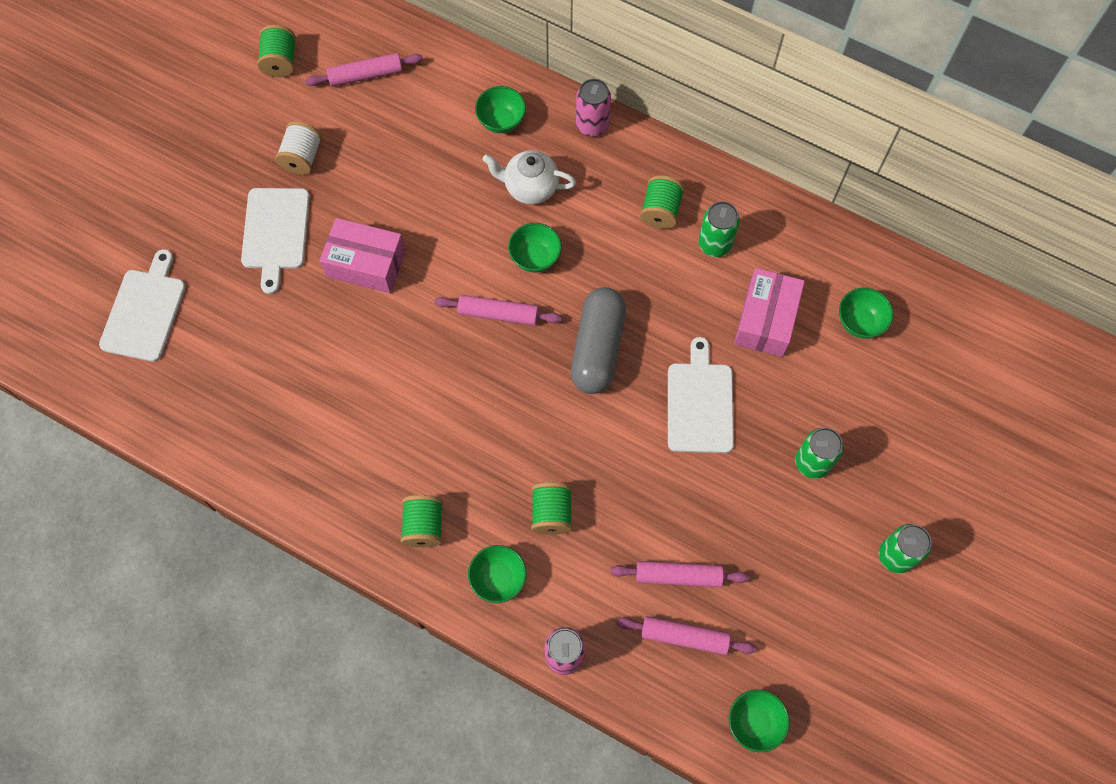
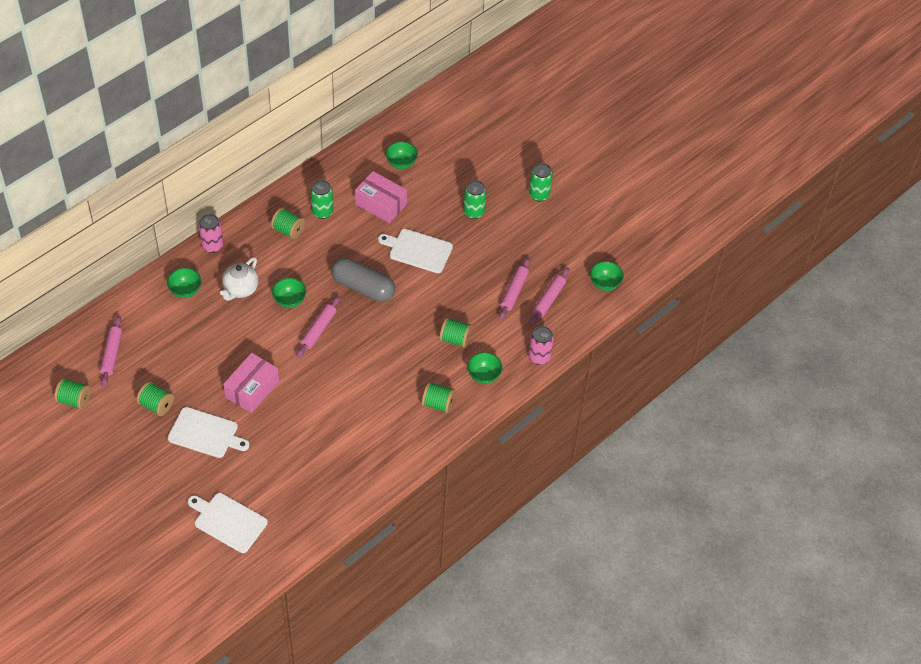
camera: 75 degrees left, 15 degrees down
white spool [275,121,322,175] -> green spool [136,381,174,416]

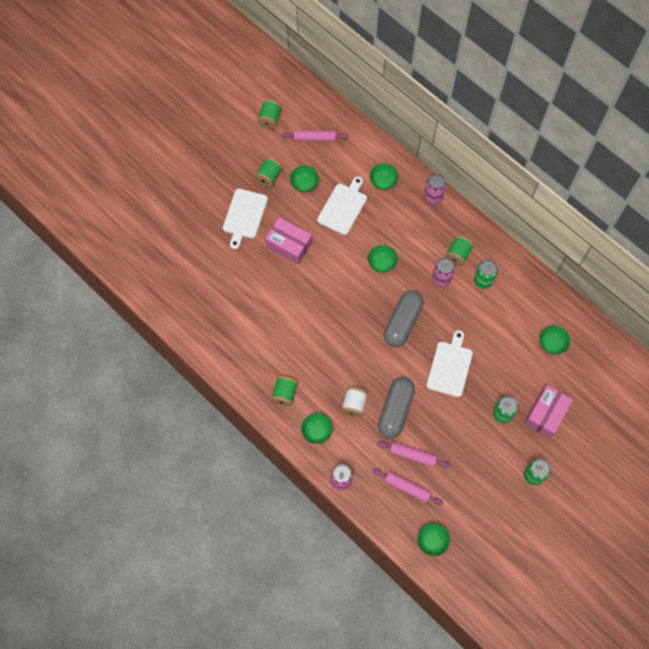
camera: 90 degrees right, 15 degrees up
white cutting board [188,493,268,553] -> white cutting board moved to [317,176,367,235]
white teapot [220,257,258,301] -> none
pink rolling pin [297,296,340,358] -> none
pink box [355,171,407,223] -> pink box moved to [525,385,573,438]
green spool [439,317,472,348] -> white spool [341,387,368,417]
none -> green bowl [290,166,319,193]
none -> grey capsule [378,377,415,439]
none -> pink can [432,257,455,287]

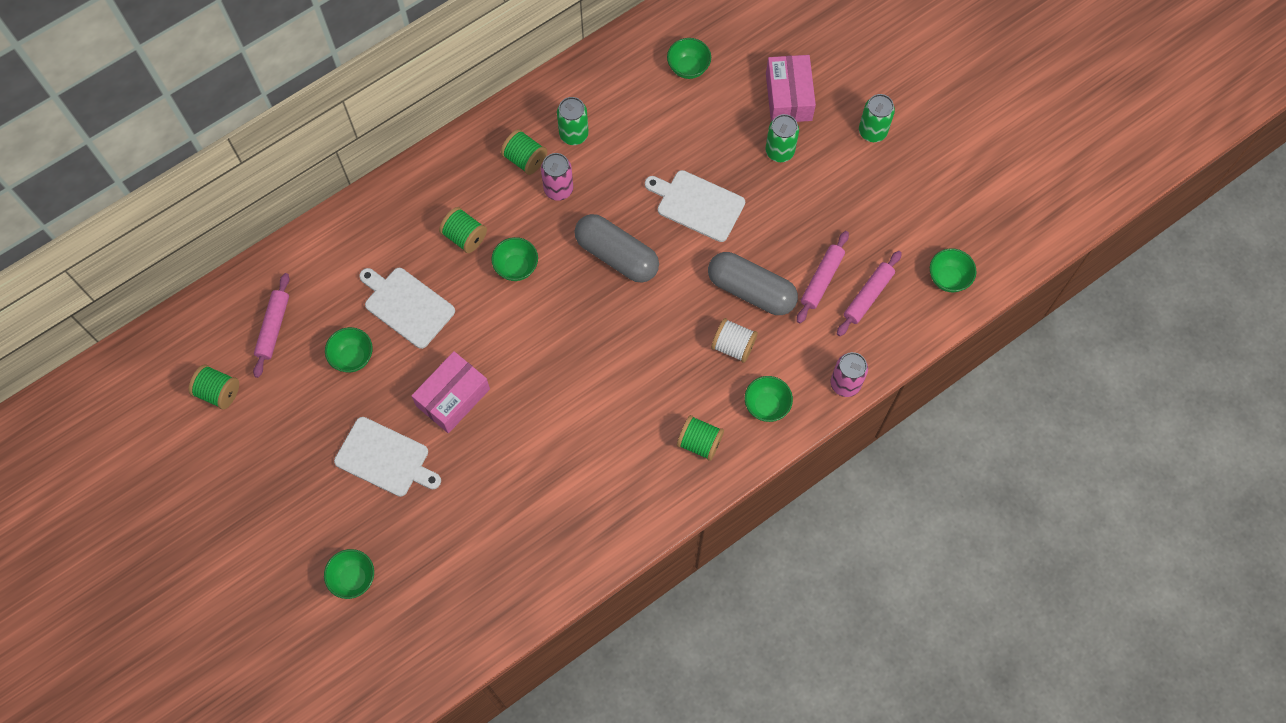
camera: 80 degrees left, 0 degrees up
green spool [254,157,283,187] -> green spool moved to [439,207,487,253]
green bowl [370,164,399,191] -> green bowl moved to [324,549,374,599]
pink can [424,174,446,204] -> none
pink box [525,385,573,438] -> pink box turned 45 degrees clockwise [766,55,816,122]

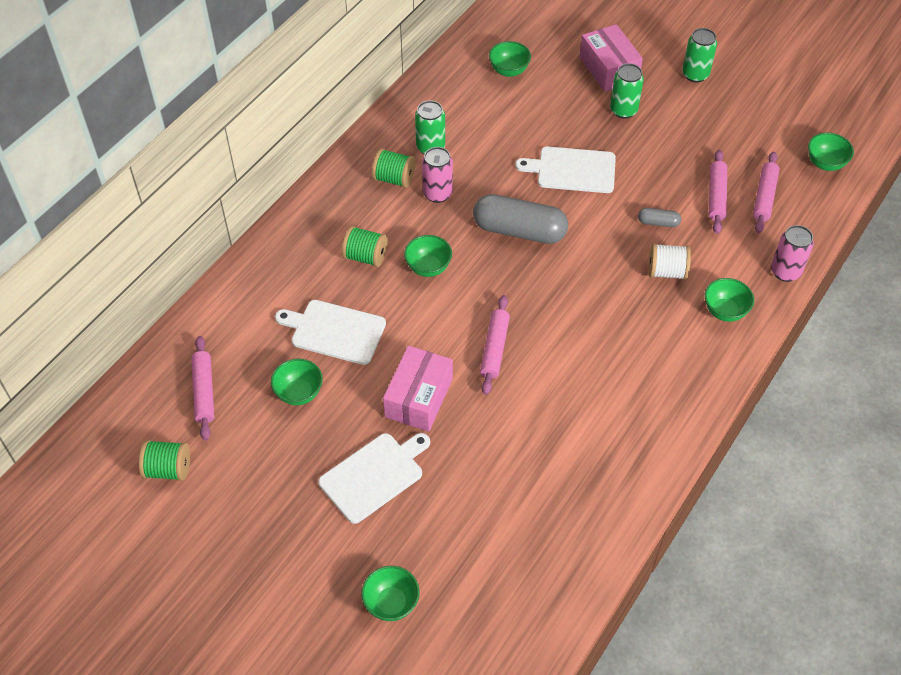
camera: 20 degrees left, 15 degrees down
white cutting board [334,417,441,497] -> white cutting board turned 45 degrees counterclockwise [318,433,430,524]
green spool [677,415,724,461] -> none
grey capsule [708,252,798,315] -> grey capsule [638,208,681,227], size x0.45
none -> pink rolling pin [480,295,510,395]

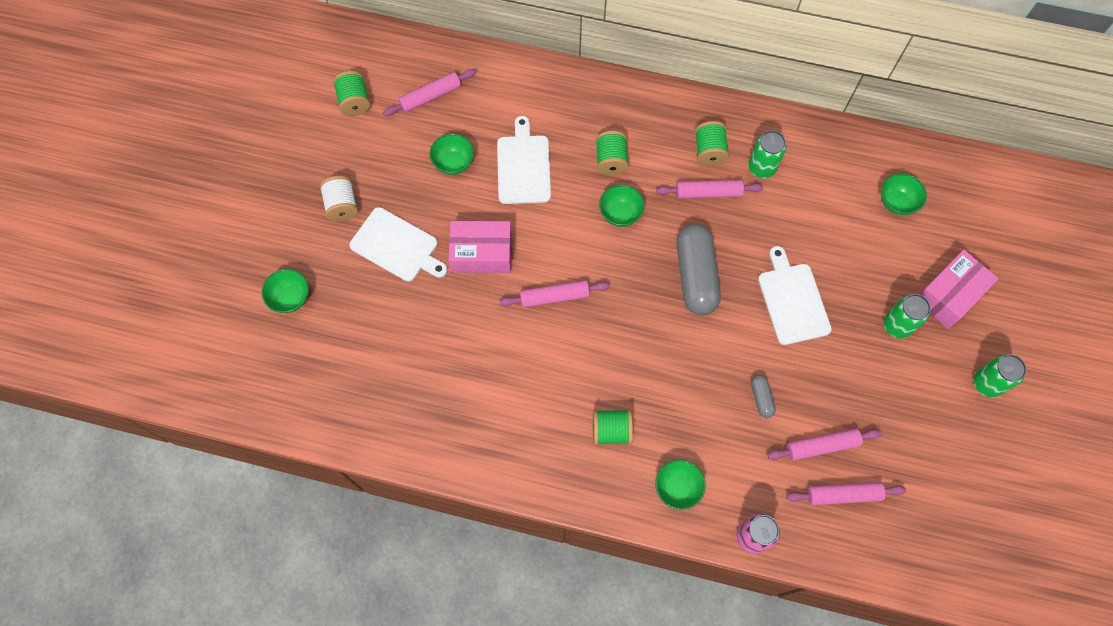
camera: 70 degrees right, 15 degrees up
pink can [422,147,453,203] -> pink rolling pin [656,180,763,199]
white spool [649,243,691,280] -> white spool moved to [320,176,358,221]
green bowl [808,132,854,171] -> none
none -> green spool [593,409,633,445]

